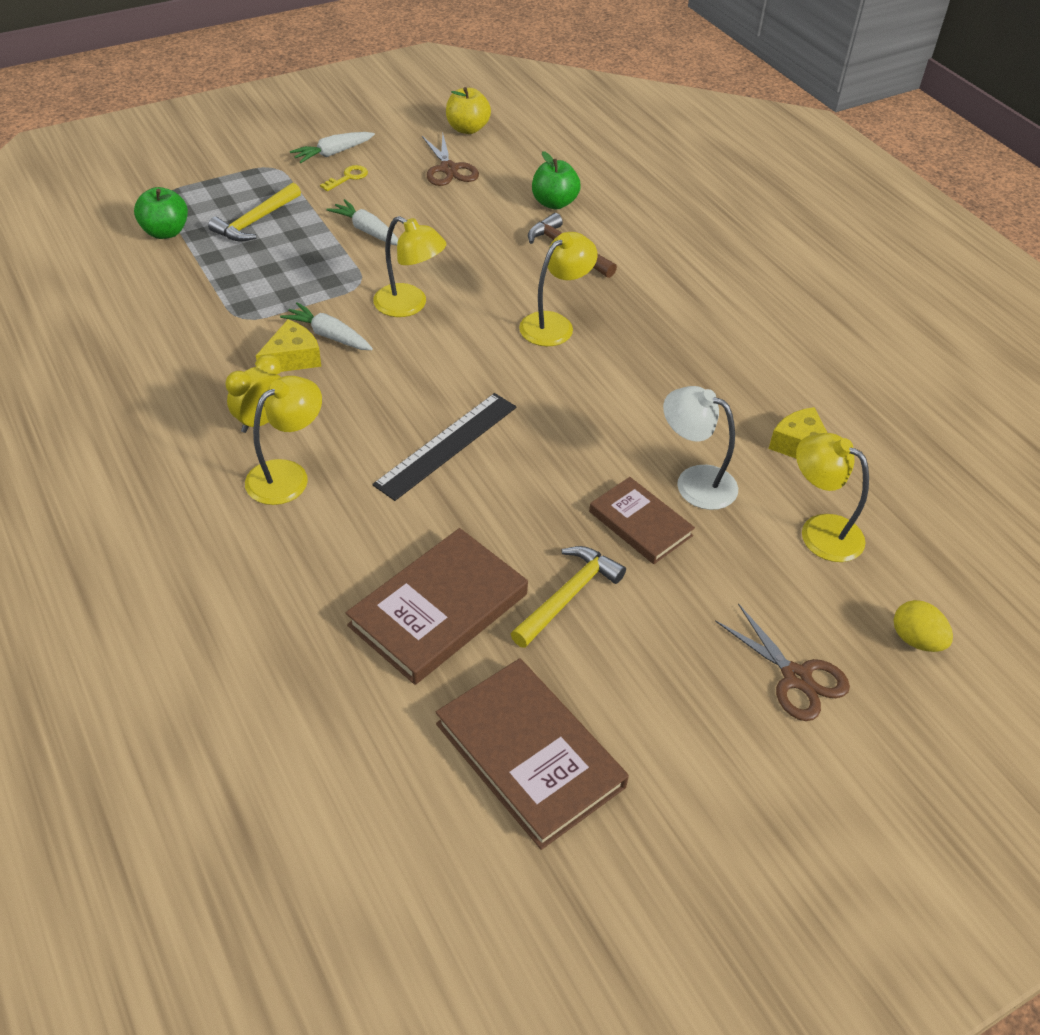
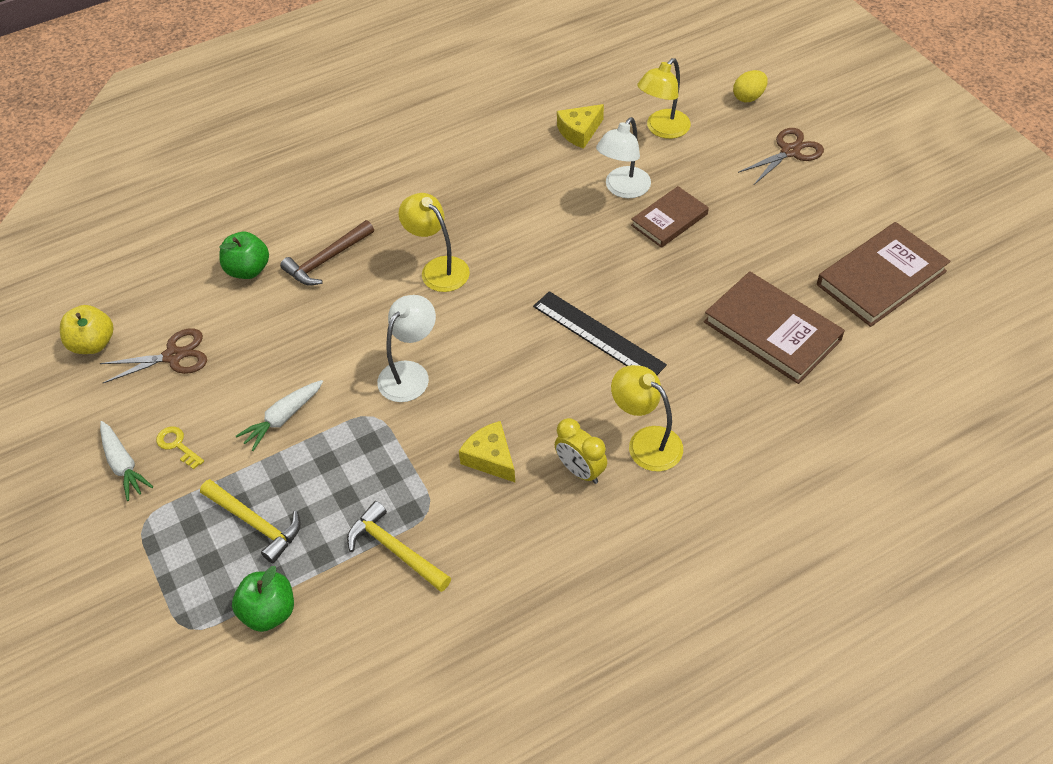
camera: 85 degrees left, 5 degrees up
white carrot [280,302,373,350] -> none
yellow lamp [373,216,447,317] -> white lamp [377,295,436,402]
yellow hammer [511,546,626,648] -> yellow hammer moved to [347,501,451,592]

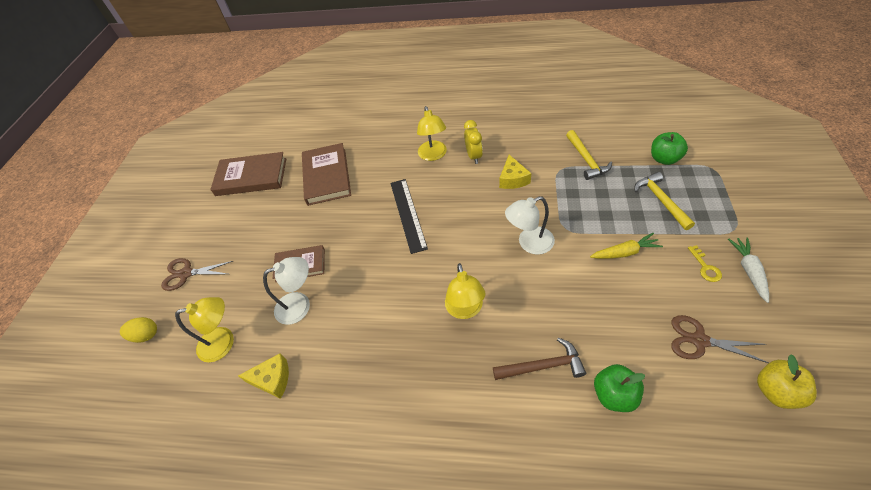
camera: 140 degrees left, 0 degrees up
white carrot [236,380,323,451] -> yellow carrot [590,233,663,259]

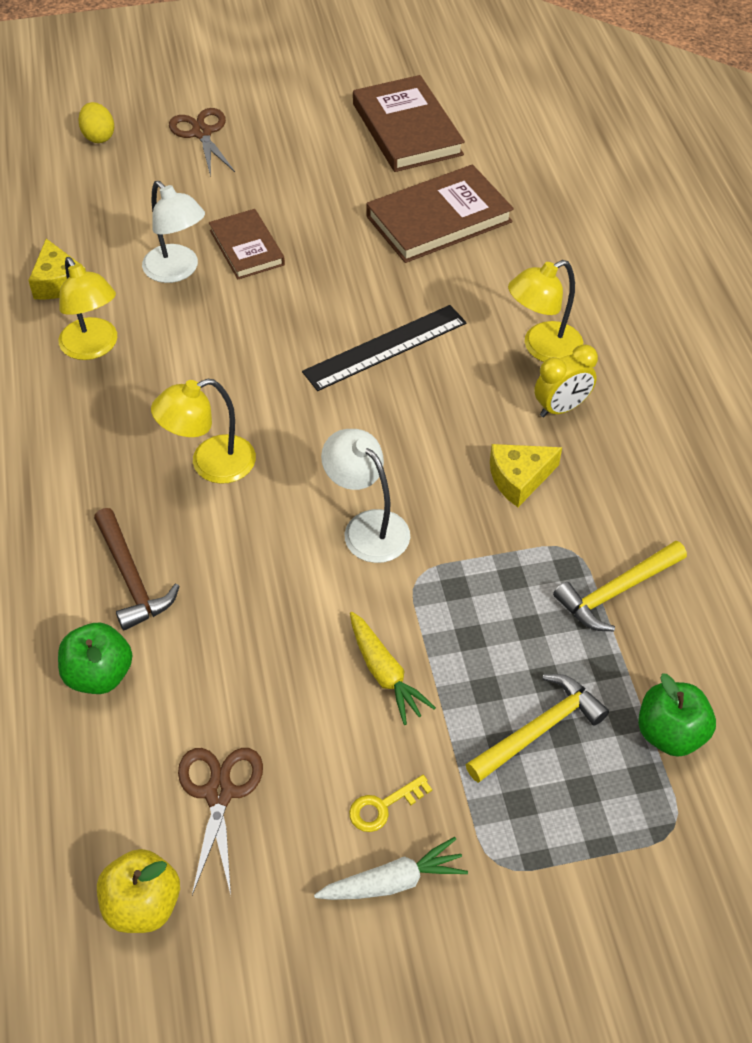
camera: 65 degrees right, 0 degrees up
yellow lamp [175,297,234,362] -> yellow lamp moved to [59,257,117,360]

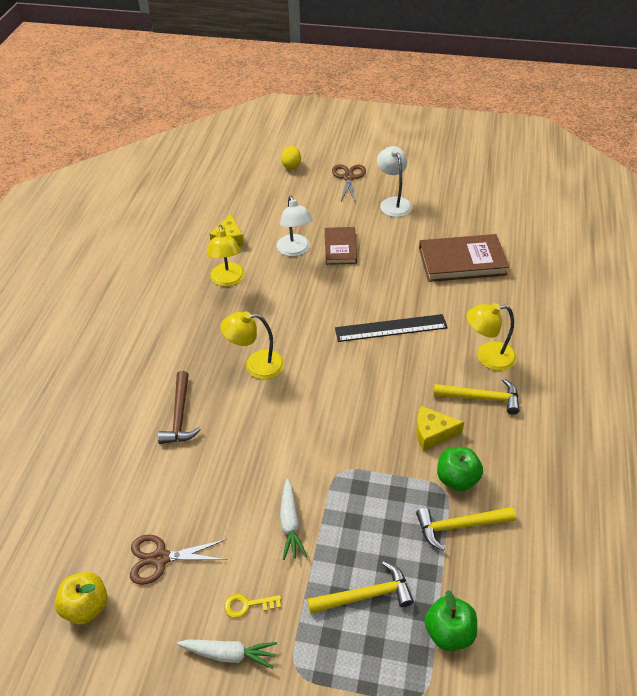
camera: 25 degrees right, 5 degrees down
green apple [58,623,133,694] -> green apple moved to [437,447,483,491]
brown scissors [178,748,263,895] -> brown scissors turned 120 degrees counterclockwise [130,535,227,585]
white lamp [321,429,410,563] -> white lamp moved to [377,146,412,217]
yellow carrot [350,612,436,725] -> white carrot [280,479,307,560]
brown book [353,75,465,172] -> none
yellow clock [534,345,598,417] -> yellow hammer [433,378,520,415]

